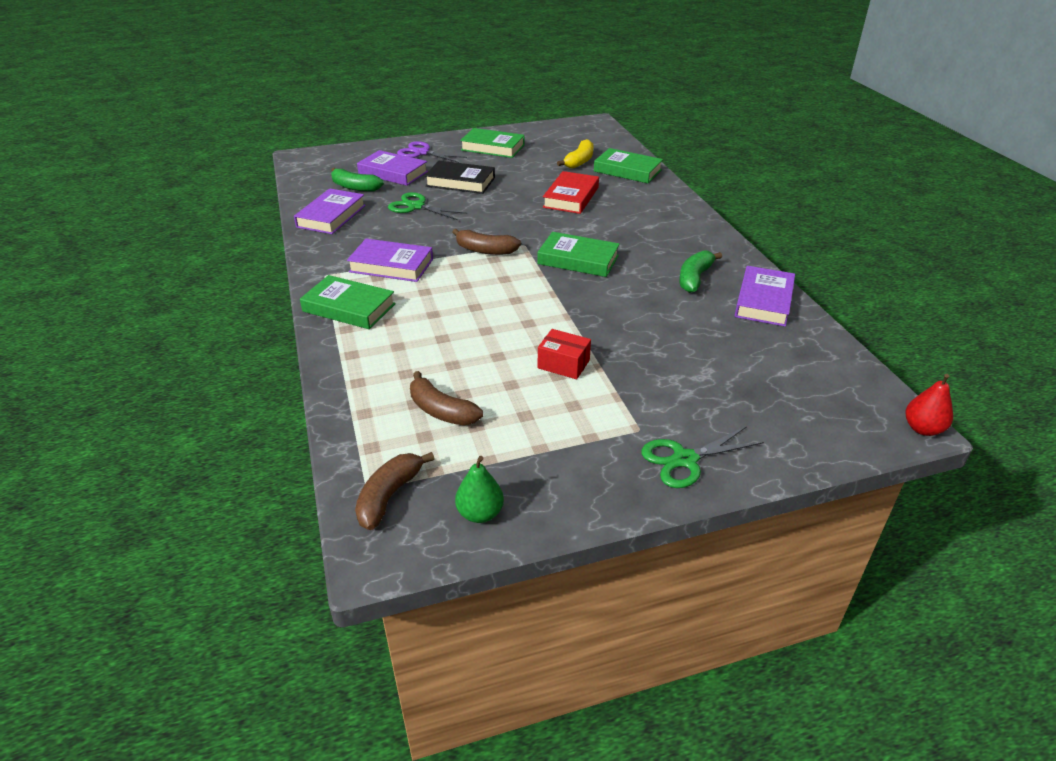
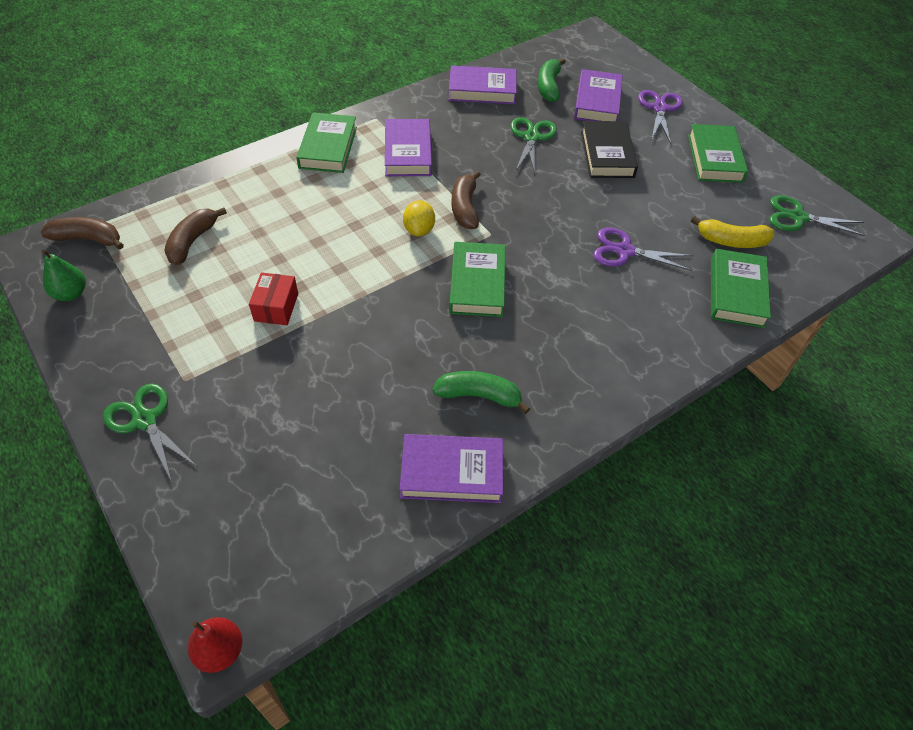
camera: 70 degrees right, 15 degrees up
red book [543,171,599,214] -> purple scissors [593,227,693,271]
none -> yellow lemon [403,200,435,236]
none -> green scissors [770,195,866,236]

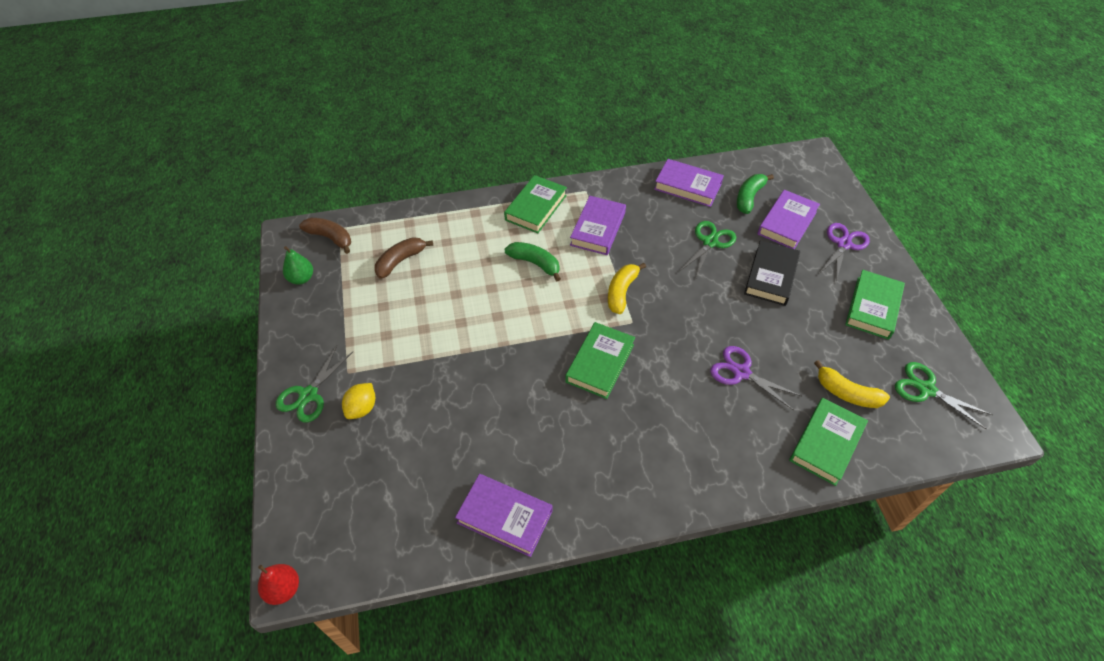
camera: 25 degrees right, 0 degrees up
green scissors [103,383,198,482] -> green scissors turned 135 degrees counterclockwise [276,346,353,422]
red box [249,272,298,325] -> none
yellow lemon [403,200,435,236] -> yellow lemon moved to [342,383,375,419]
green banana [432,371,530,414] -> green banana moved to [505,242,561,281]
brown banana [451,171,481,229] -> yellow banana [608,263,646,314]

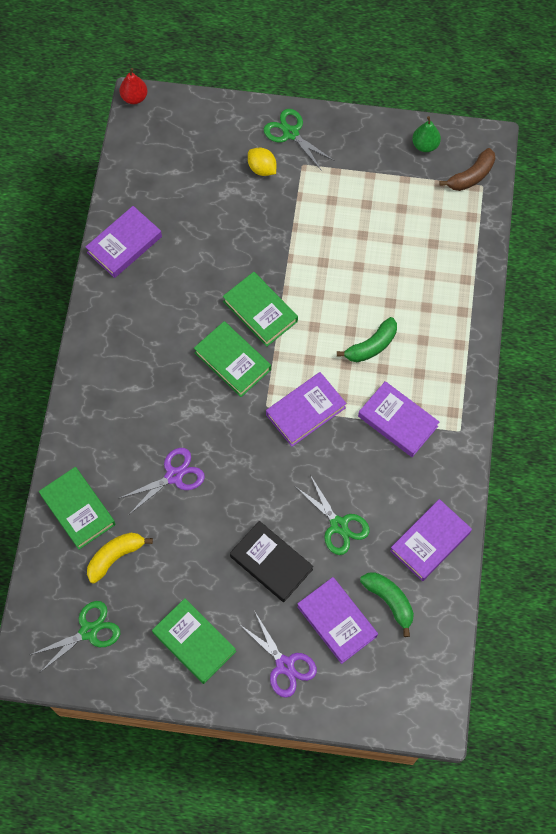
camera: 110 degrees right, 15 degrees up
brown banana [375,237,433,279] -> none
green book [504,175,567,233] -> green book moved to [223,272,298,347]
yellow banana [608,263,646,314] -> purple book [266,372,346,447]

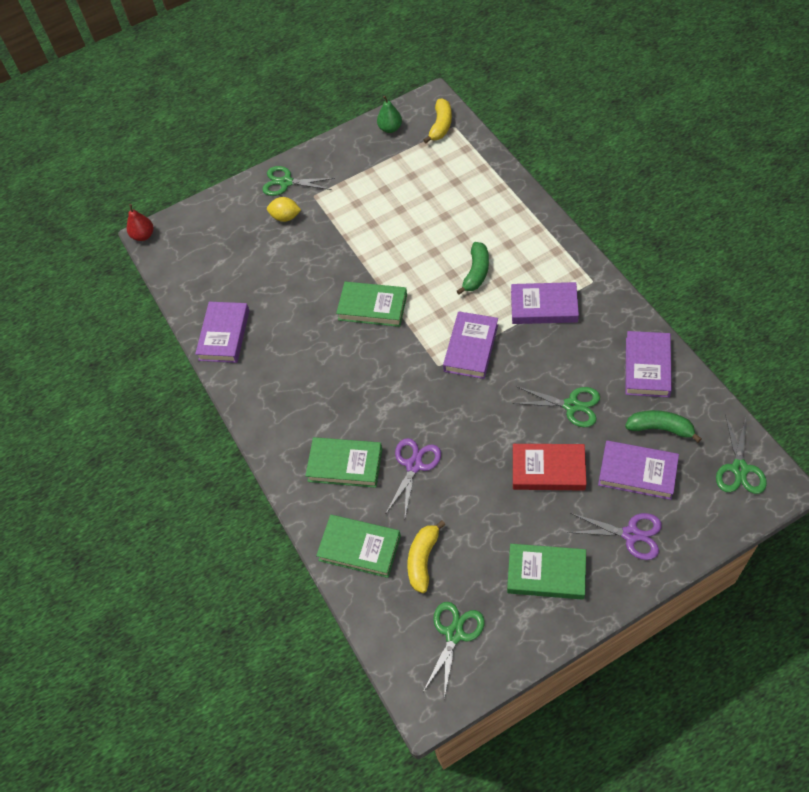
camera: 30 degrees left, 10 degrees down
green book [194,321,271,397] -> green book moved to [305,437,382,488]
black book [230,521,313,602] -> red book [513,444,587,491]
brown banana [439,148,495,191] -> yellow banana [424,98,452,143]
none -> green scissors [716,415,767,494]

